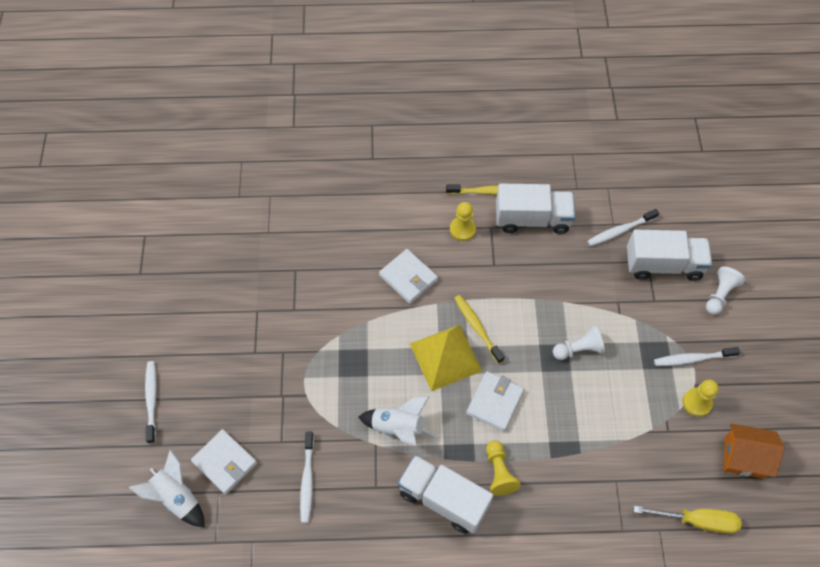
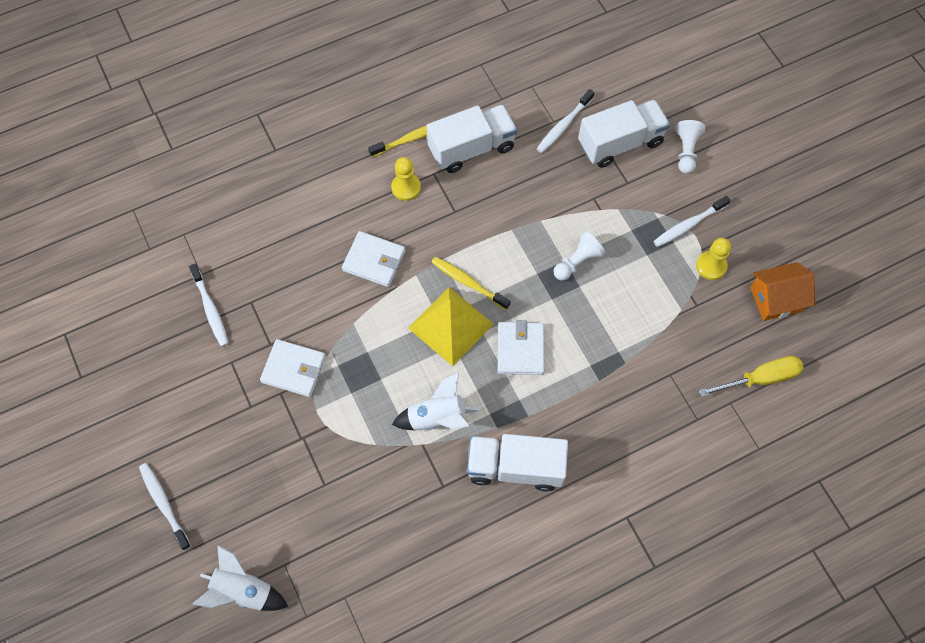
camera: 25 degrees left, 5 degrees up
white wallet [191,429,257,495] -> white wallet moved to [260,339,326,397]
white toothbrush [300,432,314,523] -> white toothbrush moved to [189,264,229,347]
yellow pawn [486,440,521,496] -> none

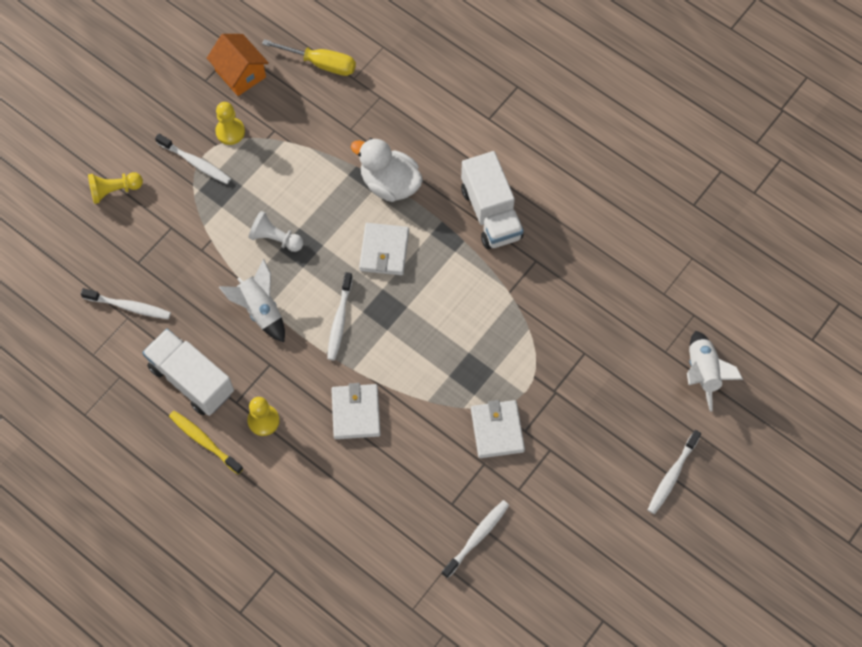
camera: 115 degrees left, 0 degrees up
white rocket [392,372,480,430] -> white rocket moved to [219,259,285,342]
yellow pyramid [408,287,493,366] -> none
yellow toothbrush [431,257,511,310] -> white toothbrush [327,272,353,360]
white wallet [498,320,545,375] -> white wallet turned 60 degrees counterclockwise [359,223,409,275]
white truck [578,100,670,168] -> none
white pawn [675,120,705,174] -> yellow pawn [88,172,143,204]
yellow screwdriver [699,356,804,397] -> yellow screwdriver turned 150 degrees clockwise [262,39,356,76]
none -> white duck [351,138,423,202]

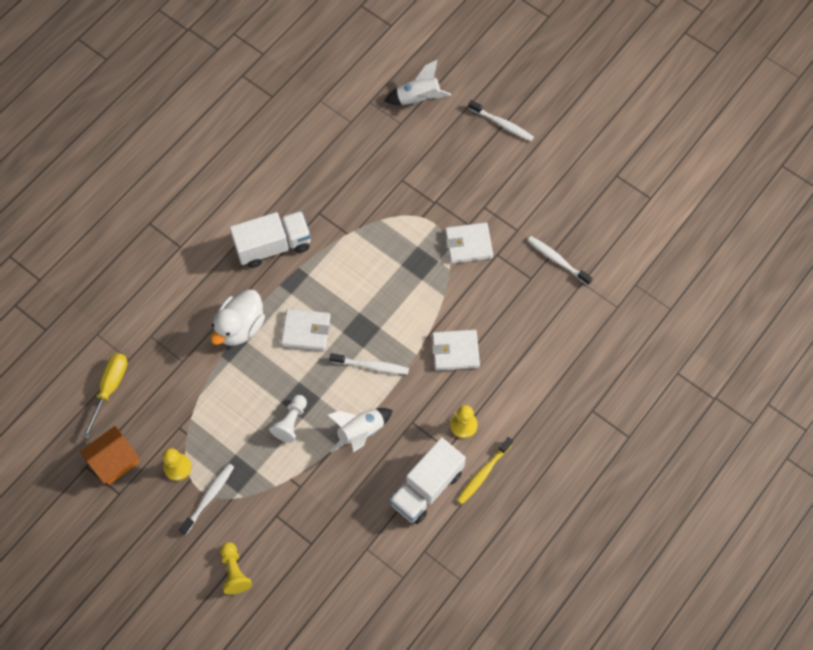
camera: 90 degrees left, 0 degrees up
white toothbrush [80,288,171,319] -> none

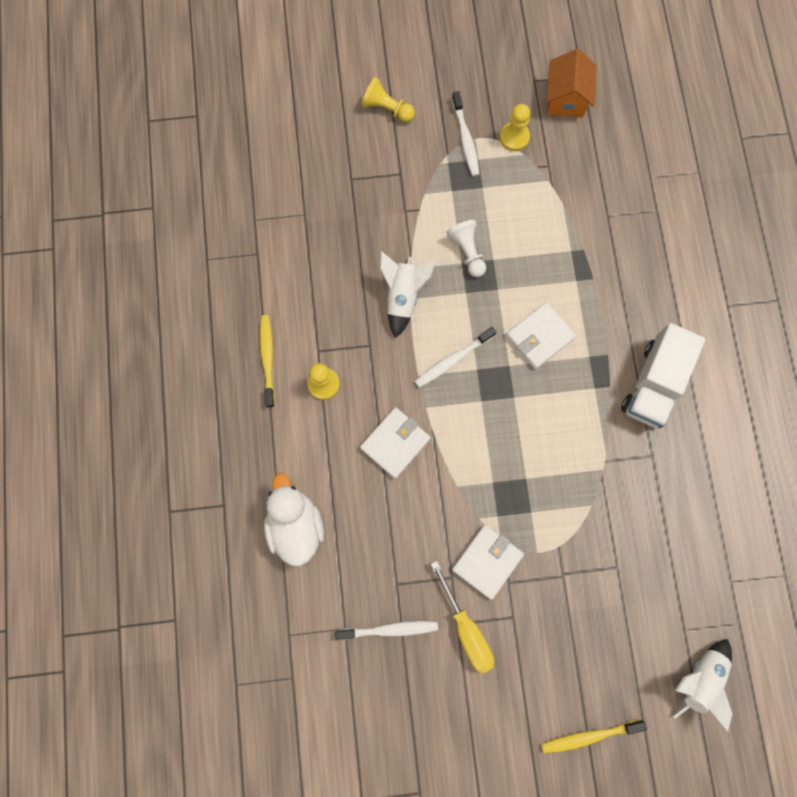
camera: 135 degrees right, 10 degrees up
yellow screwdriver [82,353,128,439] -> yellow screwdriver moved to [431,561,494,673]
white duck [211,289,265,346] -> white duck moved to [264,473,324,566]
white truck [389,437,466,524] -> none
white toothbrush [468,100,534,141] -> yellow toothbrush [541,719,647,753]

